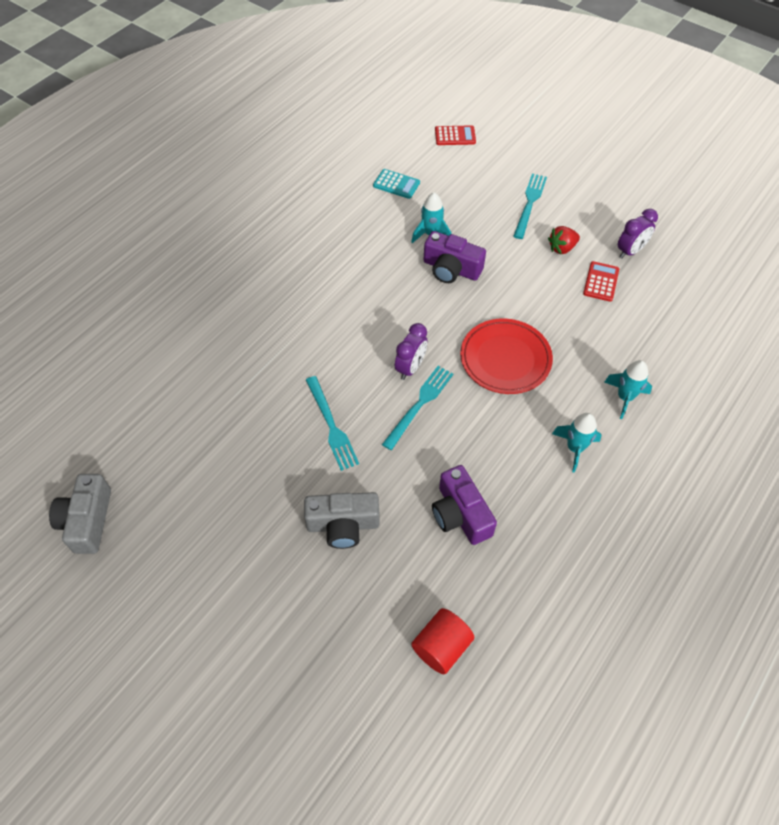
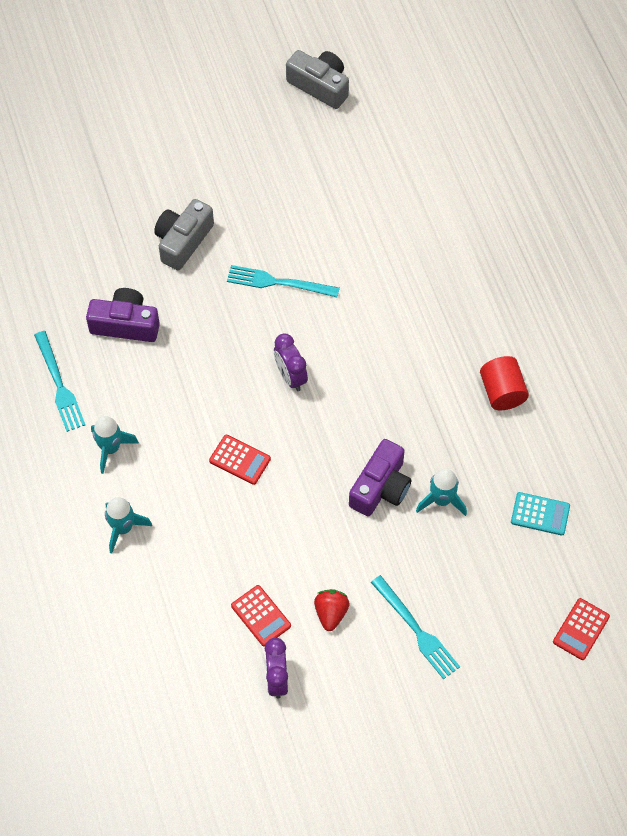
camera: 125 degrees right, 5 degrees up
turquoise calculator [373,169,420,199] -> turquoise calculator turned 135 degrees counterclockwise [511,492,570,535]
turquoise fork [382,366,453,450] -> turquoise fork moved to [34,331,85,432]
red cylinder [411,608,475,674] -> red cylinder moved to [480,356,529,410]
purple camera [423,231,486,283] -> purple camera turned 150 degrees clockwise [349,439,411,516]
red plate [460,319,553,394] -> red calculator [209,435,271,485]

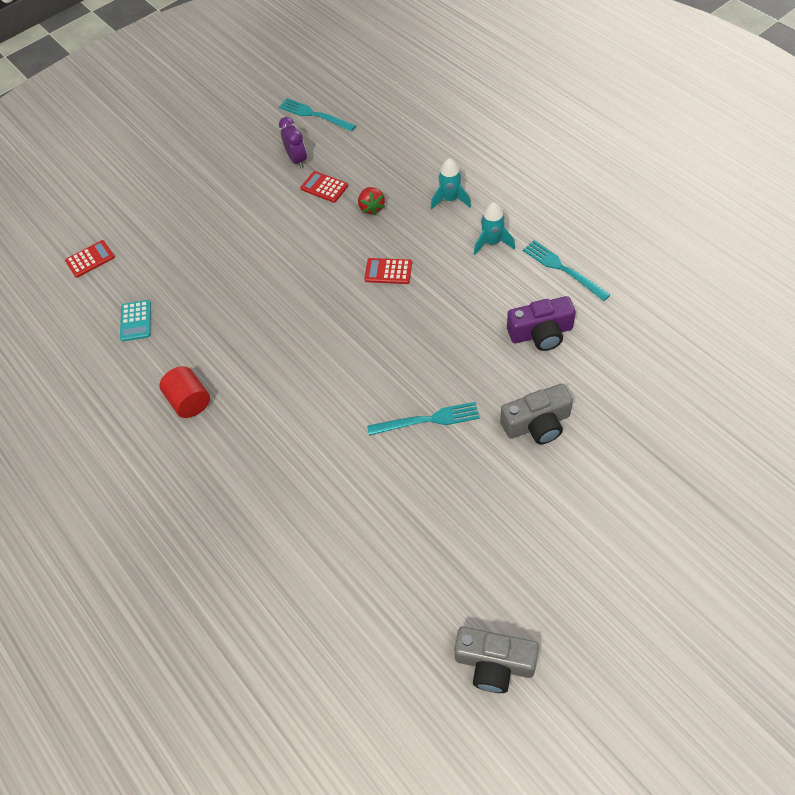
camera: 165 degrees right, 5 degrees down
grey camera [154,199,214,271] -> grey camera turned 60 degrees clockwise [500,384,573,444]
purple clock [274,334,308,391] -> none
red strawberry [314,589,350,631] -> red strawberry moved to [358,187,385,215]
purple camera [349,439,411,516] -> none
turquoise fork [371,575,460,679] -> turquoise fork moved to [279,98,356,131]
turquoise rocket [416,468,467,516] -> none
turquoise calculator [511,492,570,535] -> turquoise calculator turned 90 degrees counterclockwise [120,300,151,341]
red calculator [553,598,610,660] -> red calculator turned 45 degrees clockwise [65,240,115,278]

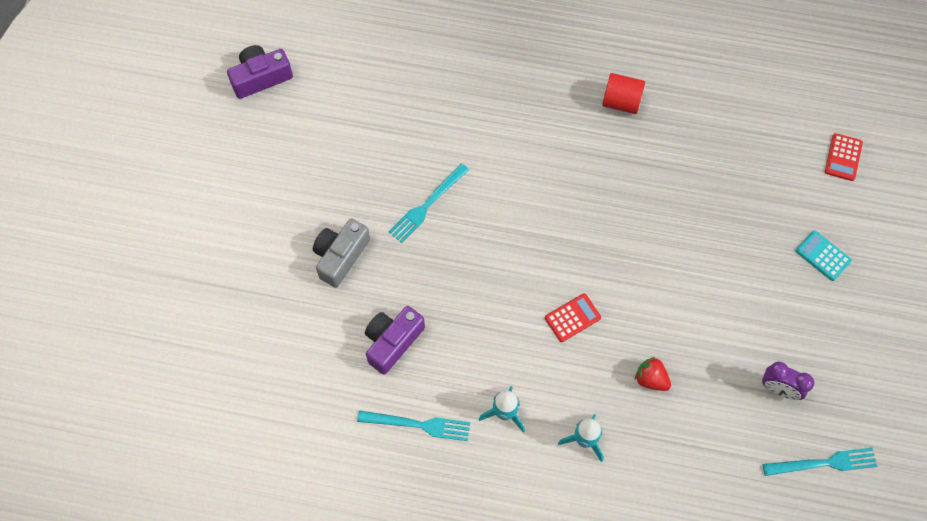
camera: 135 degrees right, 10 degrees up
turquoise calculator [120,300,151,341] -> turquoise calculator moved to [796,230,852,281]
red calculator [300,171,348,203] -> none
grey camera [454,627,539,693] -> purple camera [227,45,293,99]

